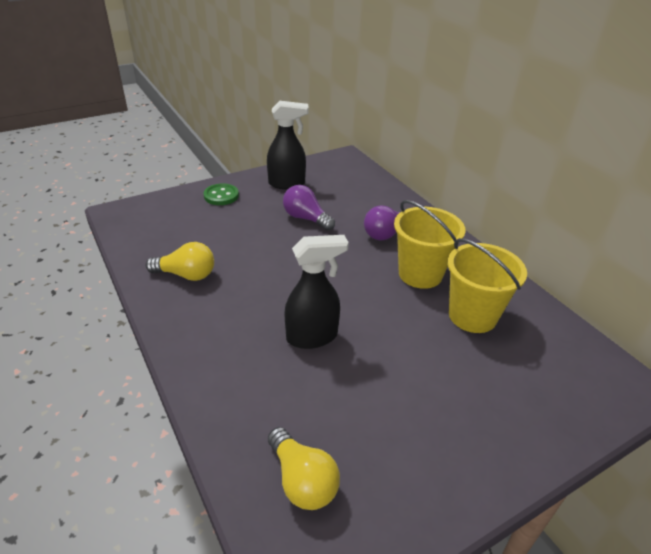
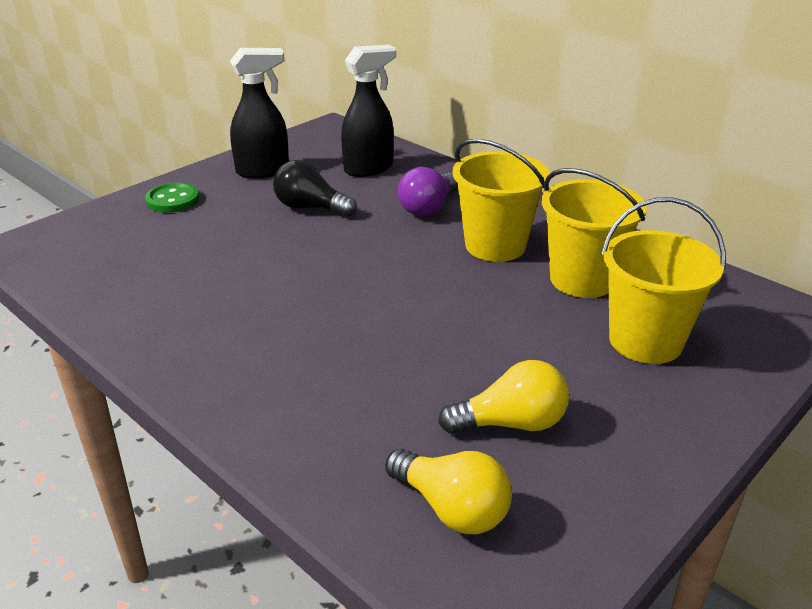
camera: 15 degrees left, 5 degrees down
yellow light bulb [146,242,214,281] -> yellow light bulb moved to [438,360,569,434]
purple light bulb [283,185,335,231] -> black light bulb [273,160,357,217]
black spray bottle [284,235,349,349] -> black spray bottle moved to [341,45,396,177]
none -> yellow bucket [601,197,726,364]

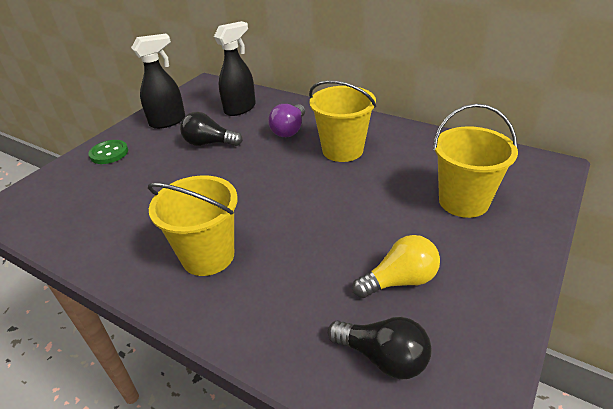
camera: 10 degrees left, 5 degrees up
yellow light bulb [385,449,512,534] -> black light bulb [328,317,432,380]
yellow bucket [542,168,647,298] -> yellow bucket moved to [148,175,238,276]

